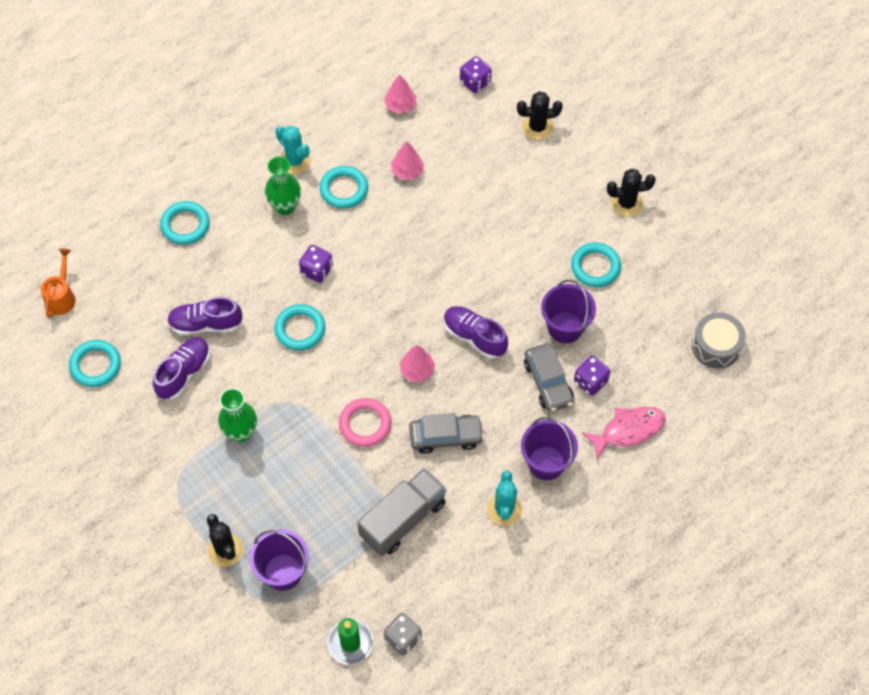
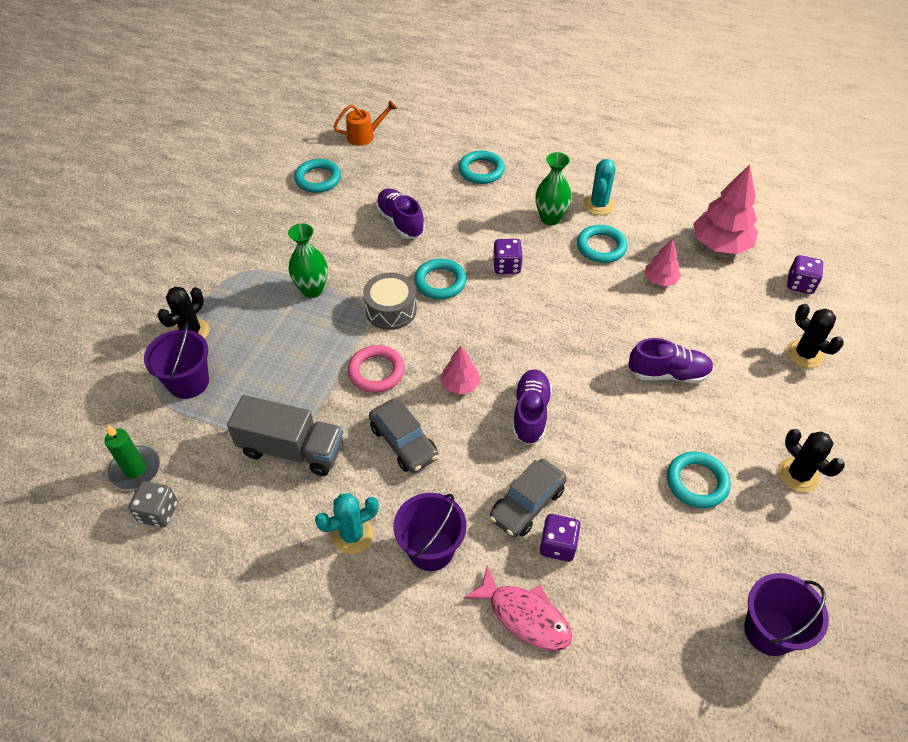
camera: 60 degrees right, 10 degrees down
purple shoe [153,337,210,400] -> purple shoe moved to [628,338,714,383]
pink tree [384,74,416,114] -> pink tree [693,164,758,254], size x1.83
purple bucket [541,280,596,343] -> purple bucket moved to [744,573,829,656]
grey drum [692,312,746,368] -> grey drum moved to [363,273,417,330]

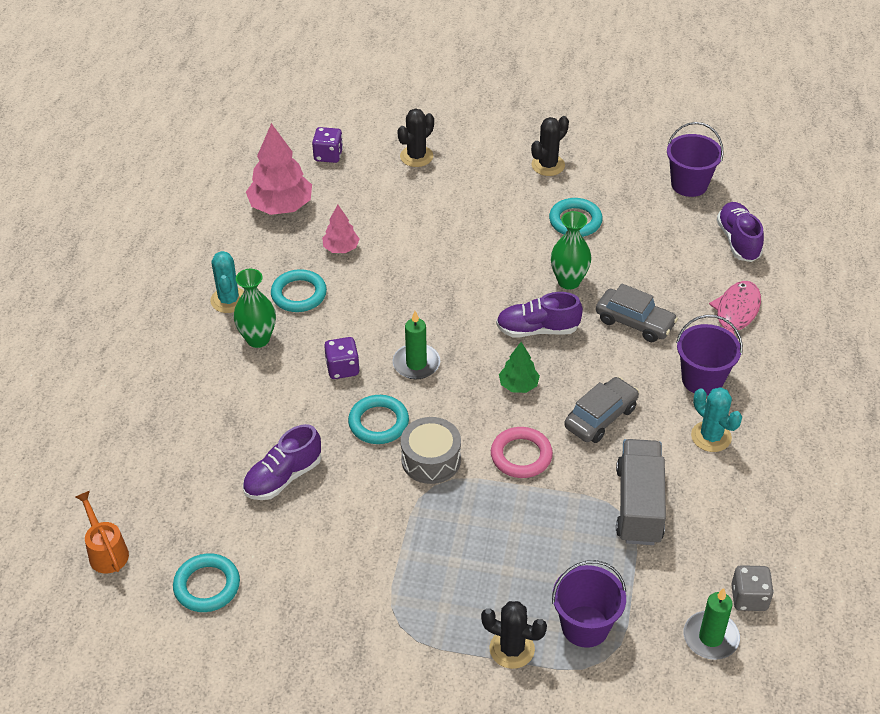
camera: 100 degrees left, 5 degrees down
green vase [288,223,328,298] -> green vase moved to [551,211,592,290]
pink tree [440,346,480,395] -> green tree [499,342,540,393]
turquoise ring [459,150,505,184] -> none
purple dice [539,514,581,562] -> none
turquoise cactus [583,159,616,215] -> turquoise cactus turned 75 degrees clockwise [210,251,244,313]
purple shoe [628,338,714,383] -> purple shoe moved to [717,202,764,262]
none -> green candle [393,311,440,379]

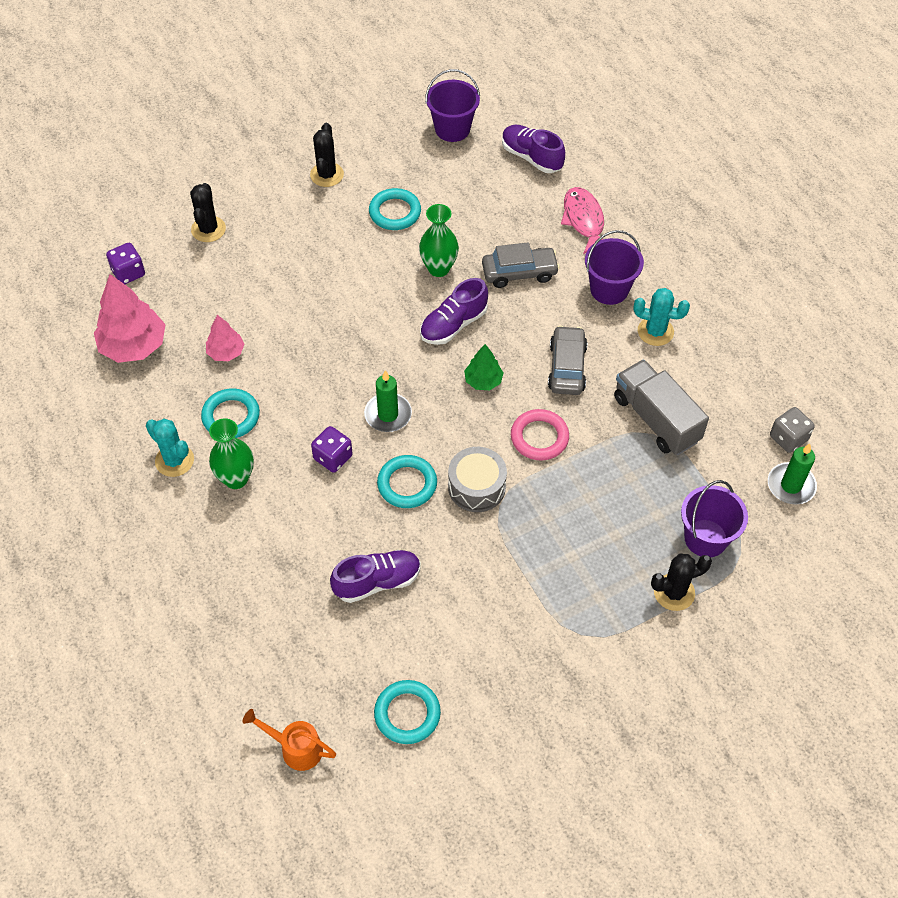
camera: 40 degrees left, 10 degrees up
purple shoe [243,424,322,500] -> purple shoe turned 120 degrees counterclockwise [330,550,421,603]

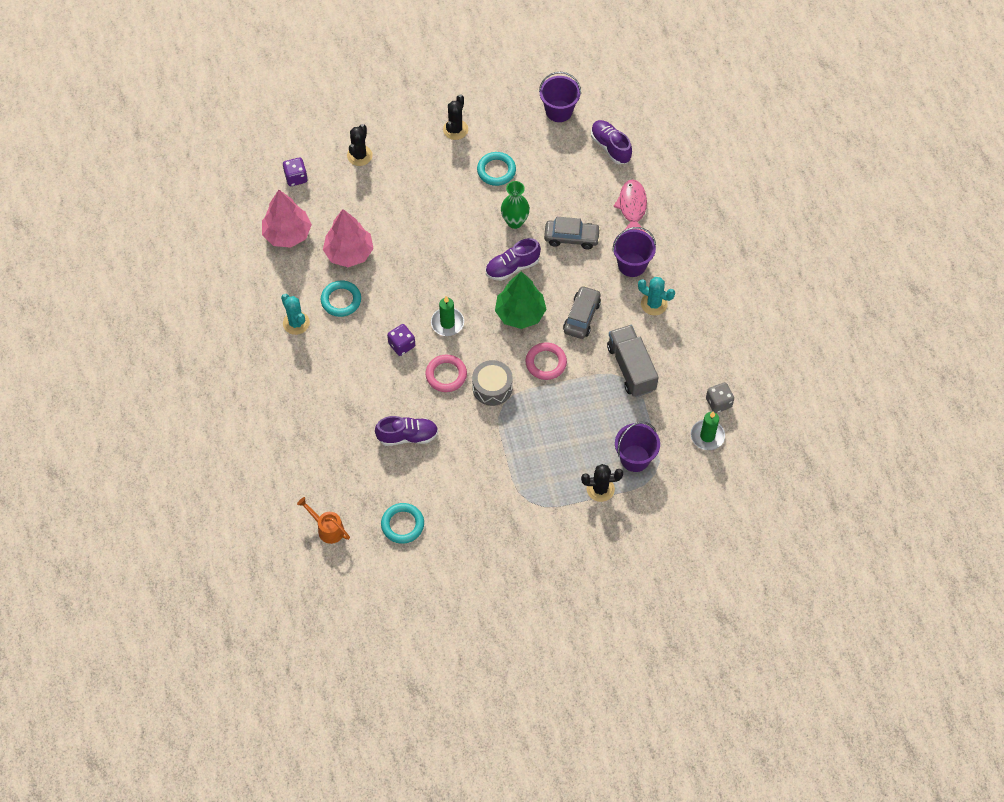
camera: 15 degrees right, 5 degrees up
pink tree [206,315,244,361] -> pink tree [323,209,374,267], size x1.83
green vase [209,418,254,489] -> none
turquoise ring [377,455,437,508] -> pink ring [425,354,467,392]
green tree [464,344,504,390] -> green tree [495,271,547,329], size x1.83

